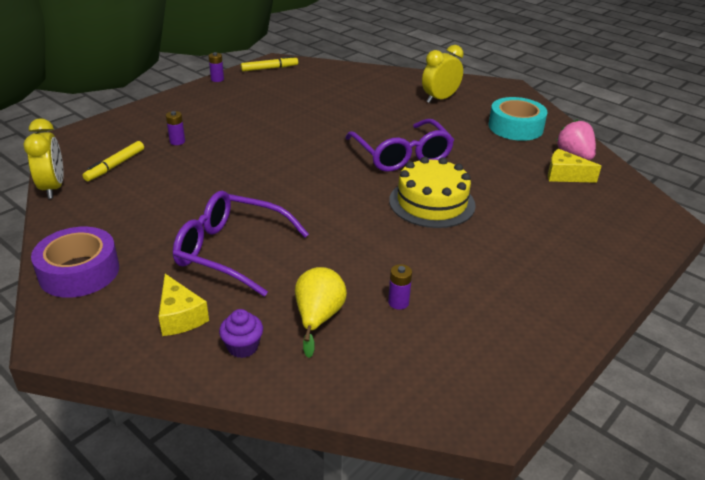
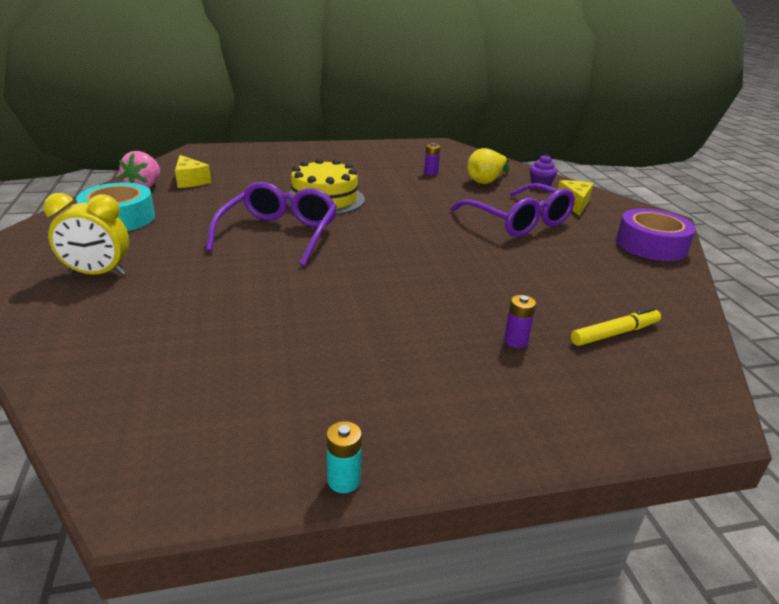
camera: 145 degrees left, 5 degrees down
yellow clock [23,118,64,199] -> none
purple battery [209,52,224,82] -> turquoise battery [327,421,362,493]
yellow marker [241,56,298,72] -> none

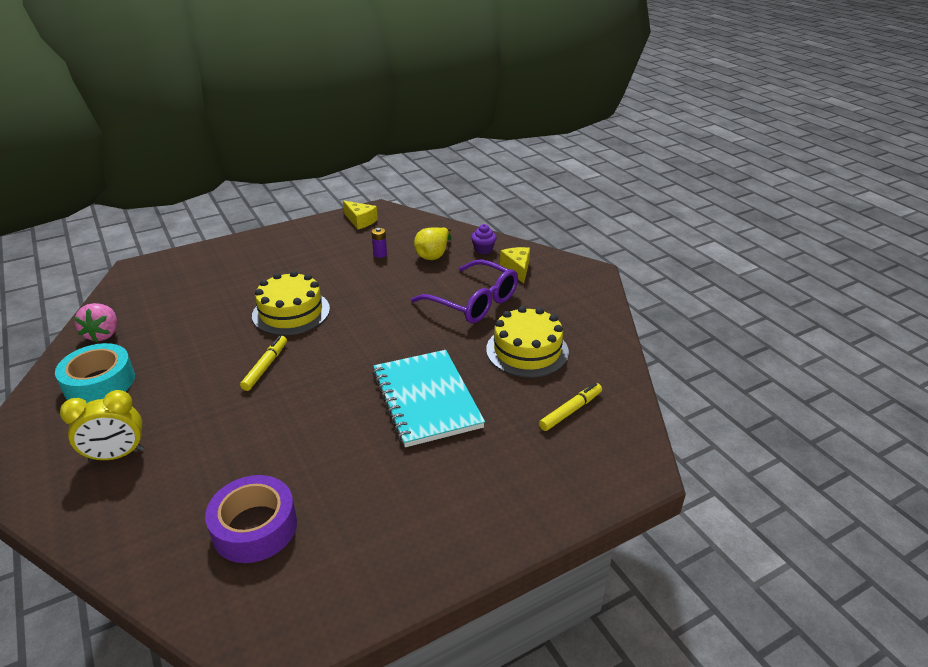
camera: 15 degrees left, 5 degrees up
yellow cheese [175,155,211,188] -> yellow cheese moved to [343,201,378,229]
purple glasses [206,182,337,266] -> yellow marker [240,336,287,391]
turquoise battery [327,421,362,493] -> none
purple battery [504,295,536,348] -> none
purple tape [616,209,696,261] -> purple tape moved to [205,475,297,563]
none -> turquoise notebook [373,350,485,447]
none -> yellow cake [486,306,569,378]

